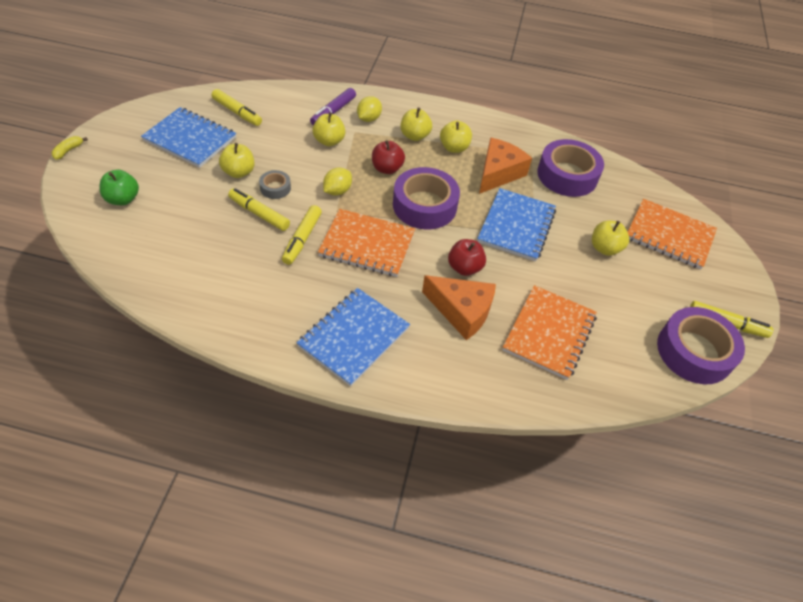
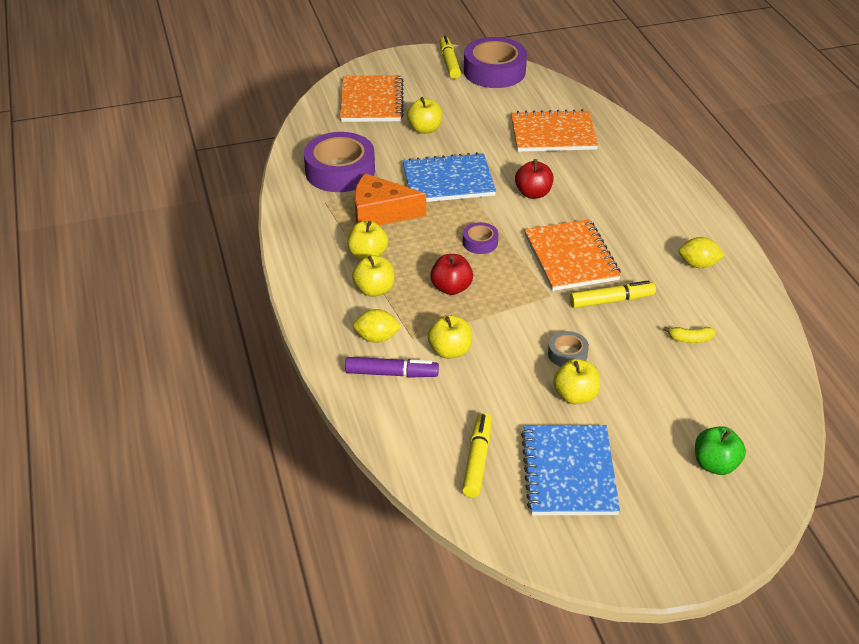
camera: 115 degrees left, 10 degrees down
yellow banana [51,136,88,160] -> yellow banana moved to [663,326,715,343]
yellow marker [228,188,290,231] -> none
blue notebook [296,288,410,387] -> none
yellow lemon [323,168,352,196] -> yellow lemon moved to [679,237,725,268]
purple tape [393,167,460,229] -> purple tape [463,222,498,254], size x0.47
orange cheese [422,275,496,340] -> none

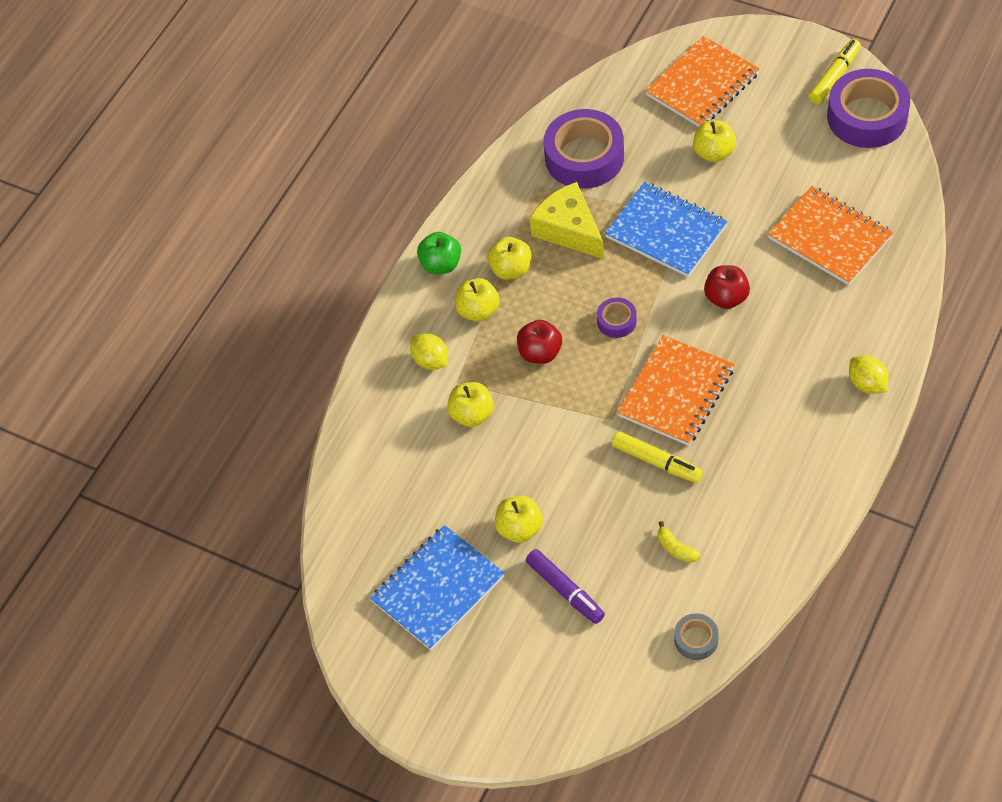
camera: 50 degrees right, 15 degrees up
purple marker [345,357,439,378] -> purple marker moved to [526,549,605,624]
orange cheese [354,173,426,225] -> yellow cheese [530,182,604,259]
yellow marker [462,413,491,498] -> none
grey tape [548,331,589,367] -> grey tape moved to [674,613,719,660]
yellow lemon [679,237,725,268] -> yellow lemon moved to [849,355,888,394]
green apple [695,426,746,475] -> green apple moved to [417,232,461,274]

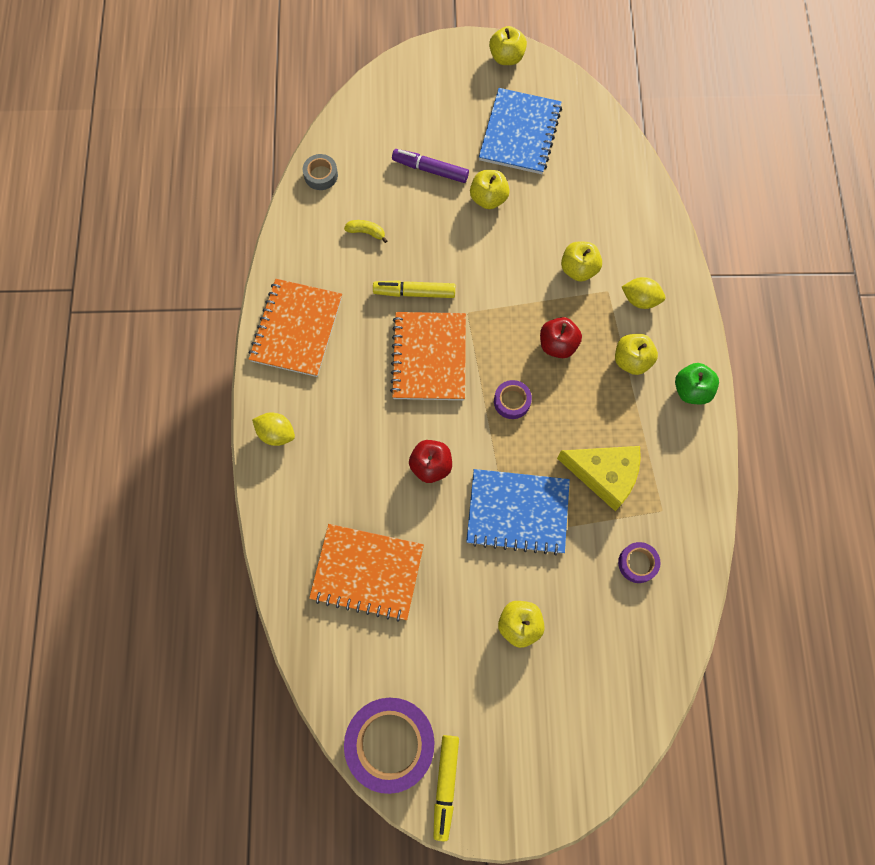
camera: 145 degrees right, 15 degrees up
yellow apple [487,237,531,280] -> yellow apple moved to [489,26,527,65]
purple tape [544,109,624,189] -> purple tape [618,542,660,583], size x0.47
orange notebook [645,36,760,127] -> orange notebook moved to [249,279,342,377]

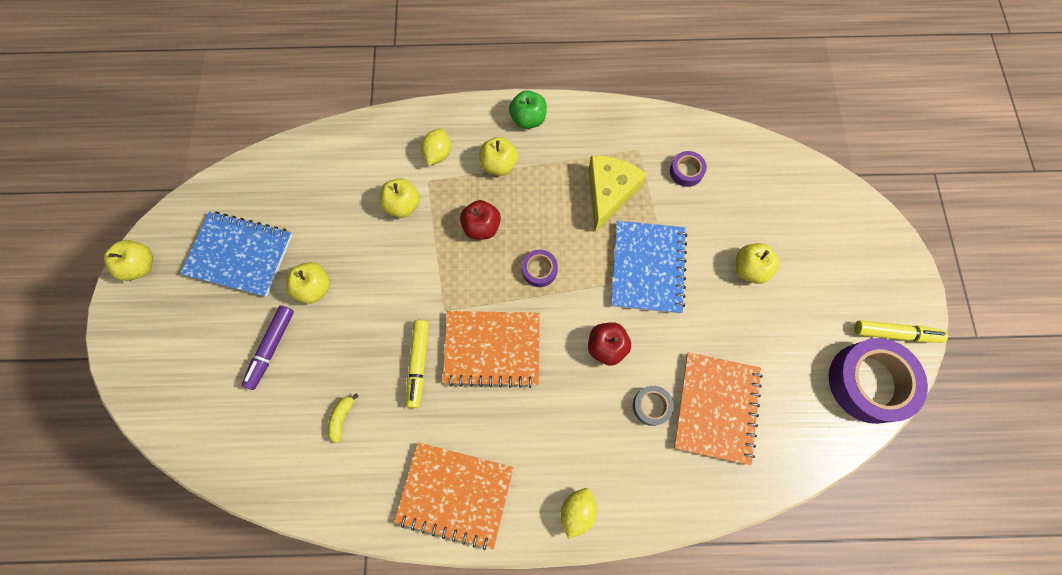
camera: 90 degrees left, 0 degrees up
grey tape [303,154,338,190] -> grey tape moved to [633,386,674,426]

